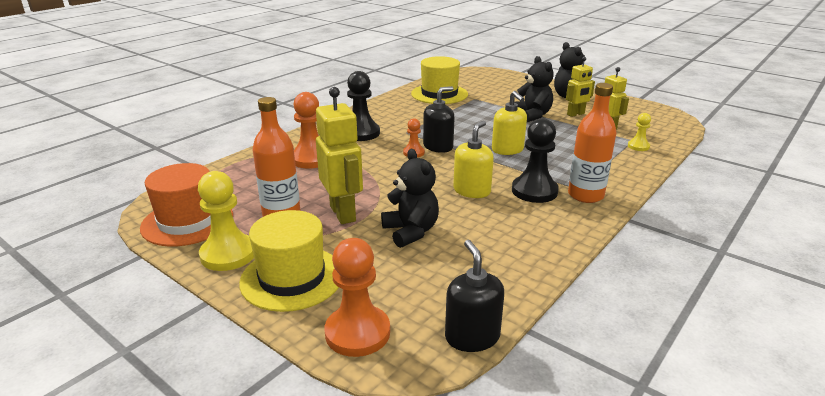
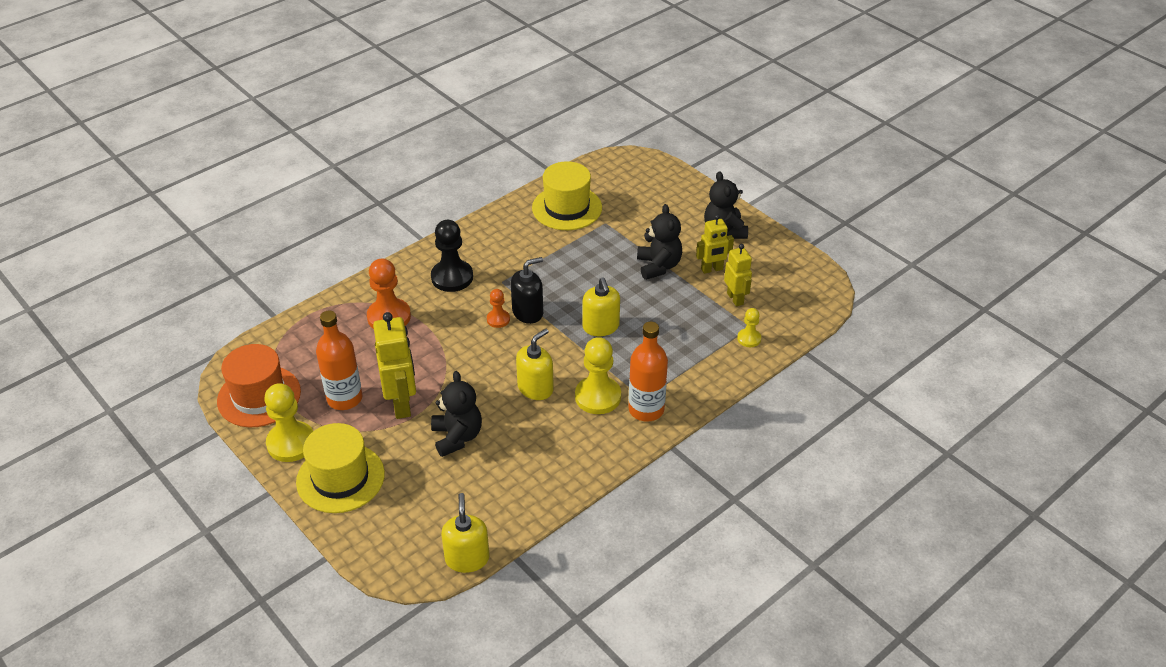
camera: 10 degrees right, 15 degrees up
orange pawn [324,238,390,357] -> none
black soap dispenser [445,240,504,352] -> yellow soap dispenser [441,493,490,573]
black pawn [512,118,559,203] -> yellow pawn [575,337,621,414]

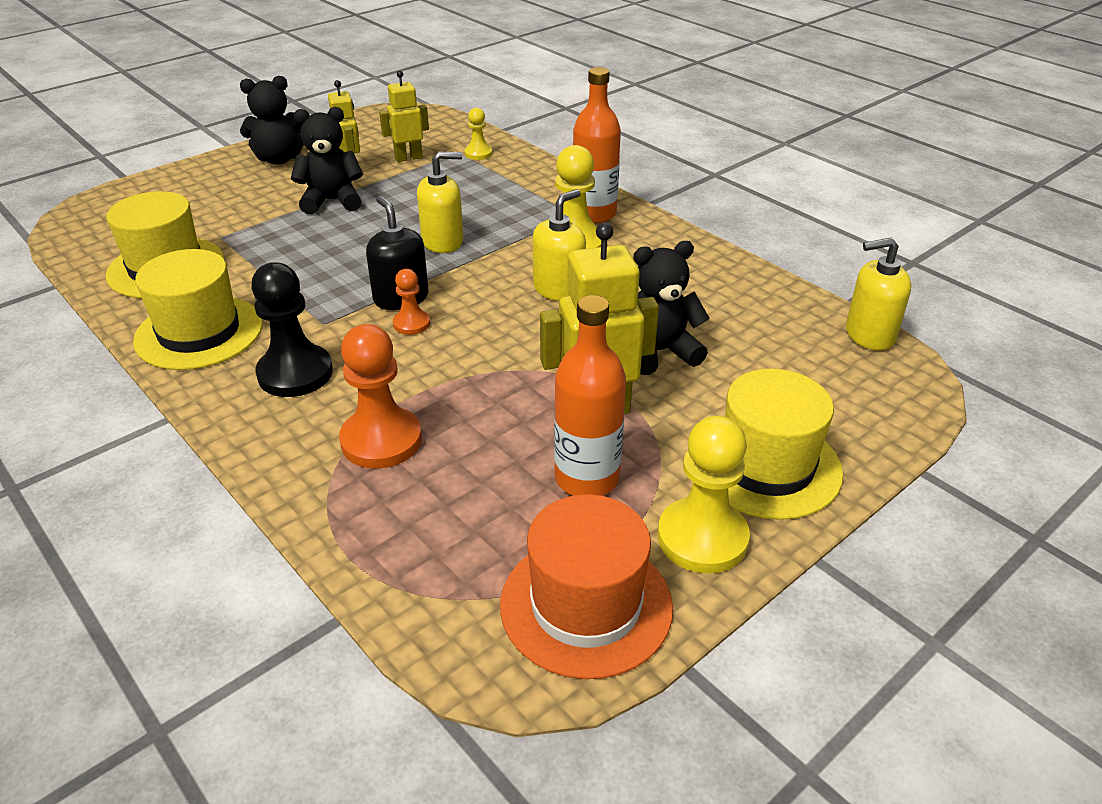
camera: 90 degrees left, 5 degrees down
yellow soap dispenser [516,329,554,400] -> yellow soap dispenser turned 90 degrees clockwise [533,189,586,301]
none -> yellow hat [133,249,263,370]

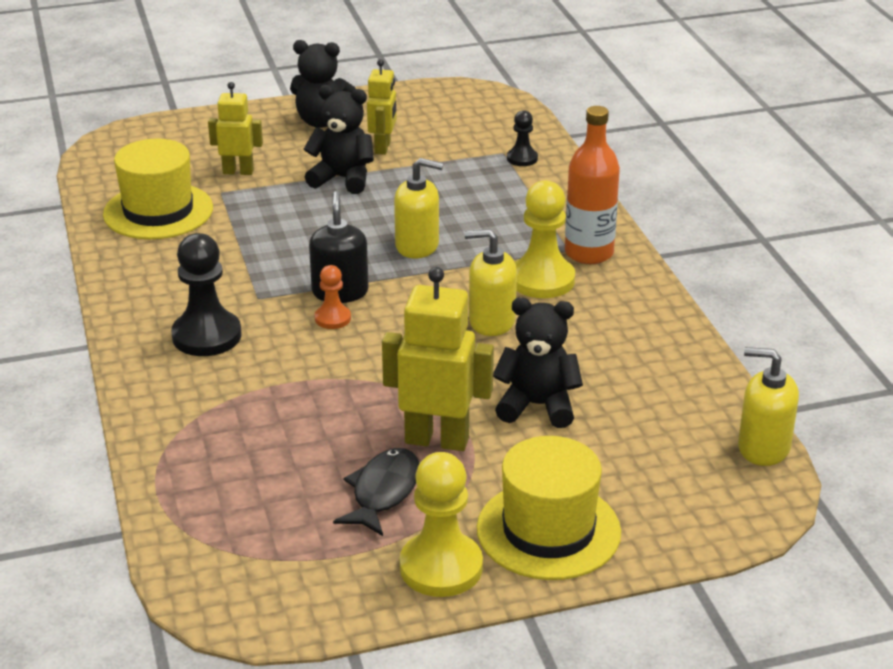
camera: 25 degrees right, 5 degrees down
yellow hat [133,249,263,370] -> none
orange pawn [339,324,422,469] -> none
yellow robot [379,71,429,162] -> yellow robot moved to [208,82,263,175]
yellow pawn [464,107,492,160] -> black pawn [507,110,538,166]
orange hat [500,494,673,679] -> none
yellow soap dispenser [533,189,586,301] -> yellow soap dispenser turned 150 degrees counterclockwise [464,229,517,336]
orange bottle [554,295,626,496] -> black fish [333,448,420,536]

